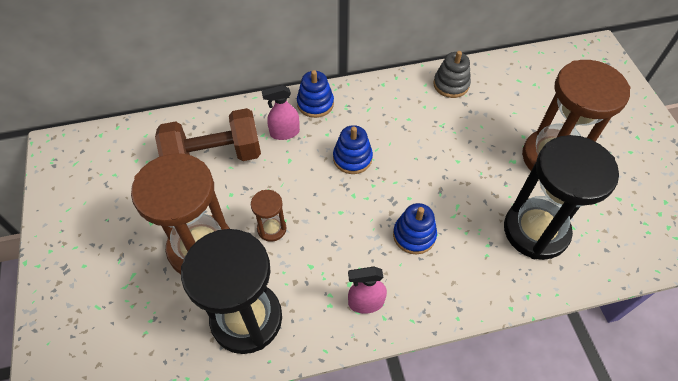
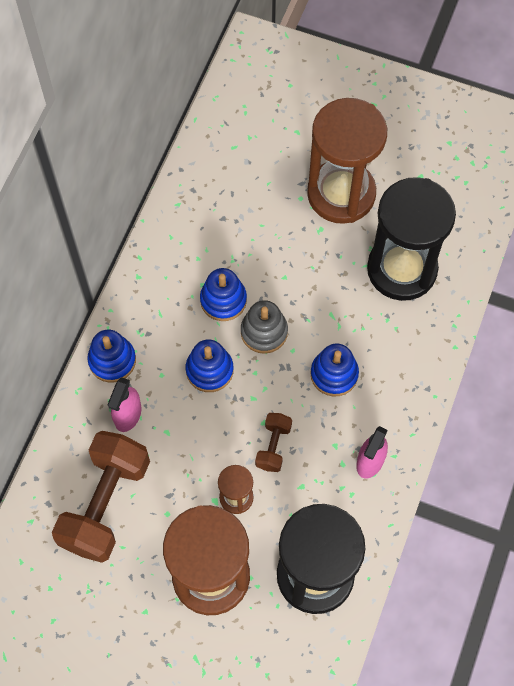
camera: 55 degrees left, 10 degrees up
grey stacking toy [433,51,471,98] -> grey stacking toy moved to [241,300,288,354]
none -> blue stacking toy [200,268,247,321]
none -> brown dumbbell [255,413,292,472]

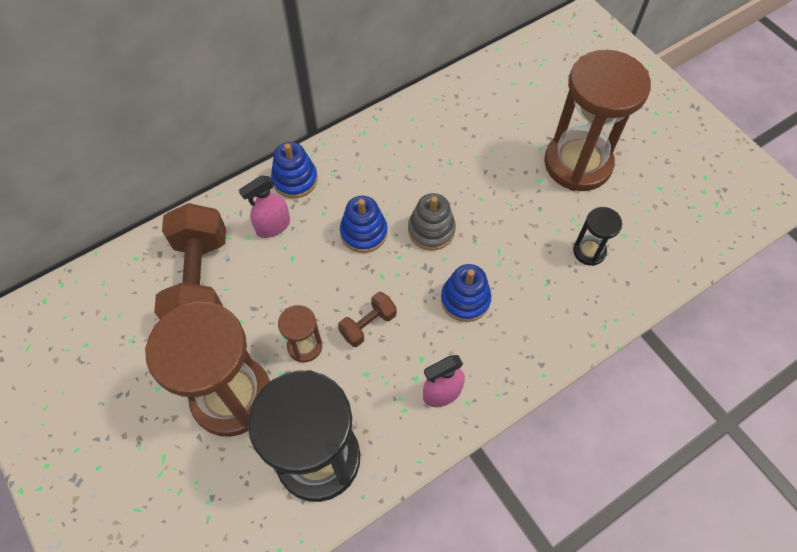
camera: 35 degrees right, 5 degrees down
brown dumbbell [52,431,150,563] -> brown dumbbell turned 60 degrees counterclockwise [154,203,226,319]
blue stacking toy [200,268,247,321] -> none
black hourglass [367,177,456,301] -> black hourglass [573,207,622,266], size x0.45

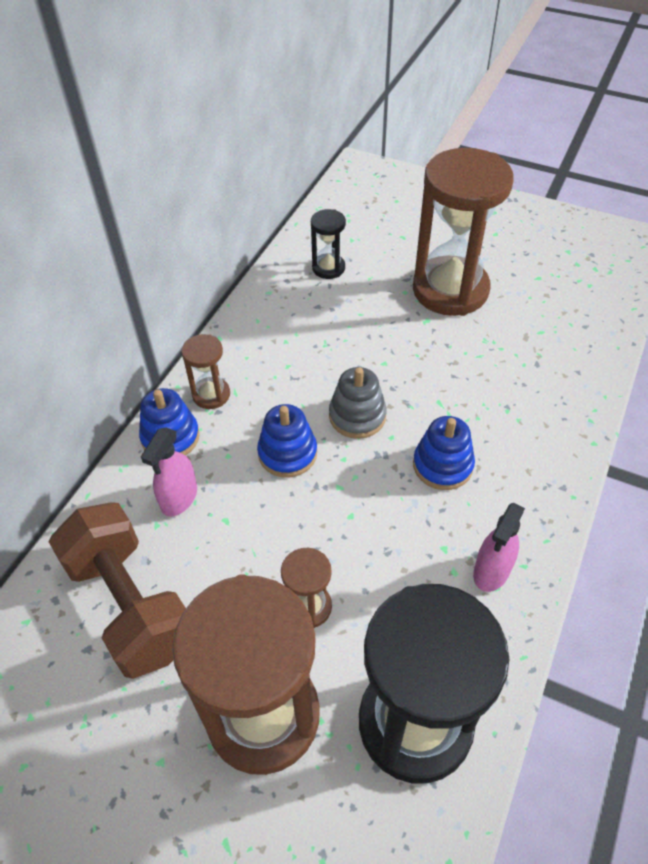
camera: 30 degrees left, 10 degrees down
brown dumbbell [338,292,397,347] -> none
black hourglass [573,207,622,266] -> black hourglass moved to [311,209,346,279]
none -> brown hourglass [181,334,230,409]

